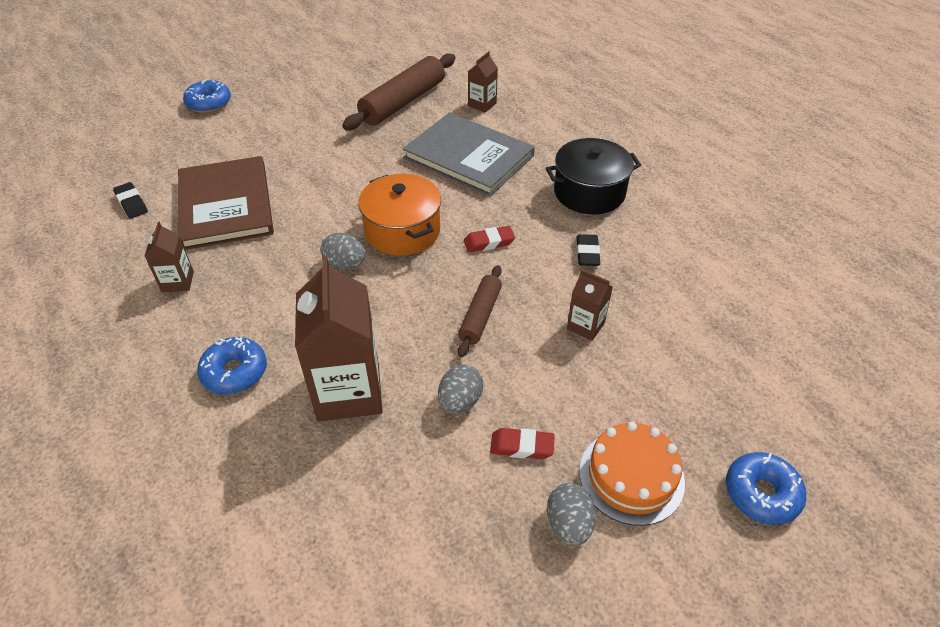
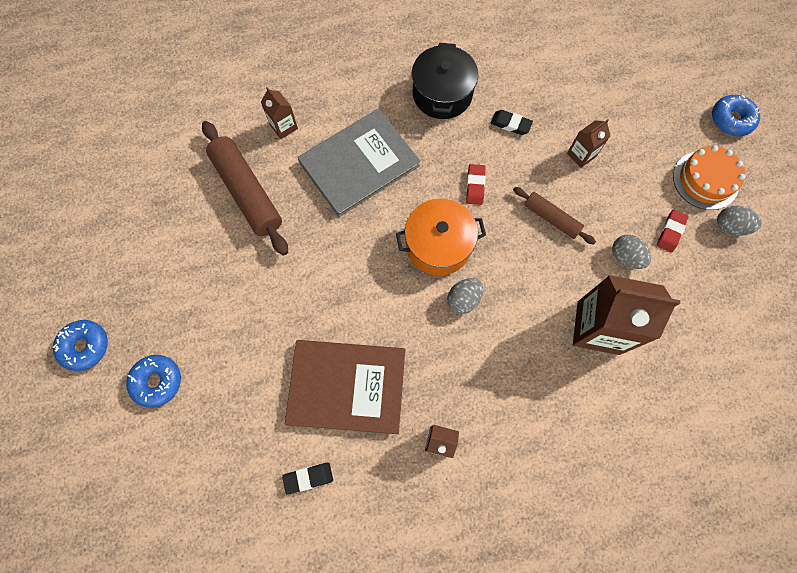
camera: 70 degrees left, 25 degrees up
blue donut [197,337,267,394] -> blue donut moved to [53,320,108,371]

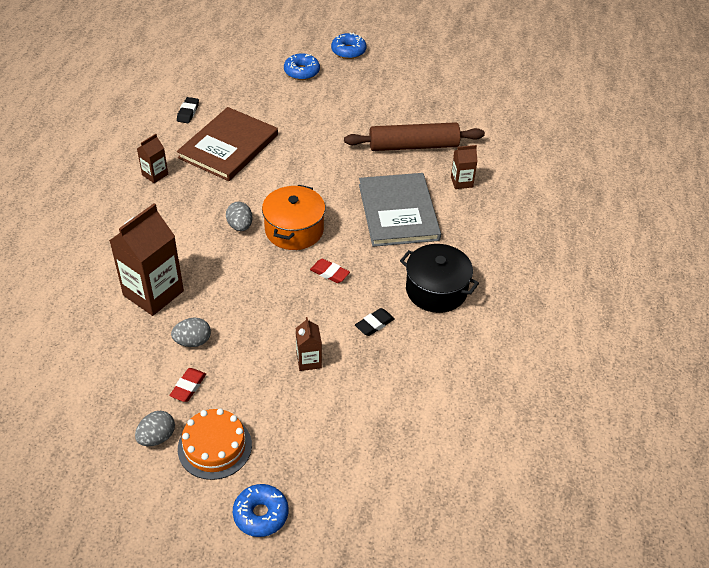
camera: 115 degrees right, 25 degrees down
brown rolling pin [513,187,596,245] -> none
red eraser [657,209,688,252] -> red eraser turned 60 degrees clockwise [169,368,206,402]

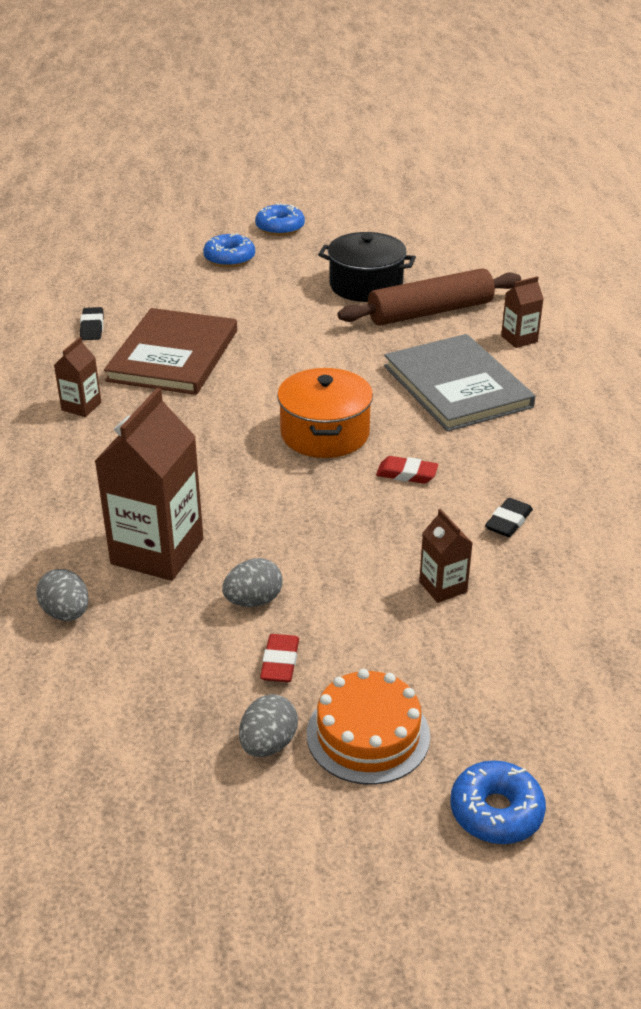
camera: 15 degrees left, 10 degrees down
grey egg [226,202,253,231] -> grey egg moved to [36,569,89,621]
black pot [400,244,479,313] -> black pot moved to [318,232,416,302]

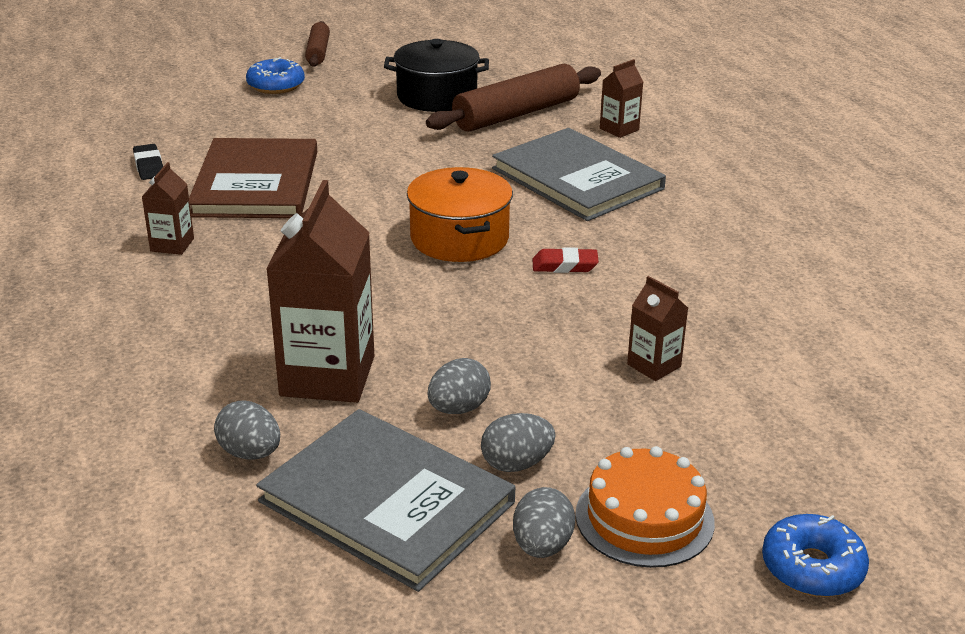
camera: 15 degrees left, 5 degrees down
blue donut [255,203,305,236] -> brown rolling pin [305,21,330,67]
red eraser [260,634,299,682] -> grey egg [481,413,556,472]
black eraser [485,498,533,537] -> none
none -> grey book [256,409,515,592]

